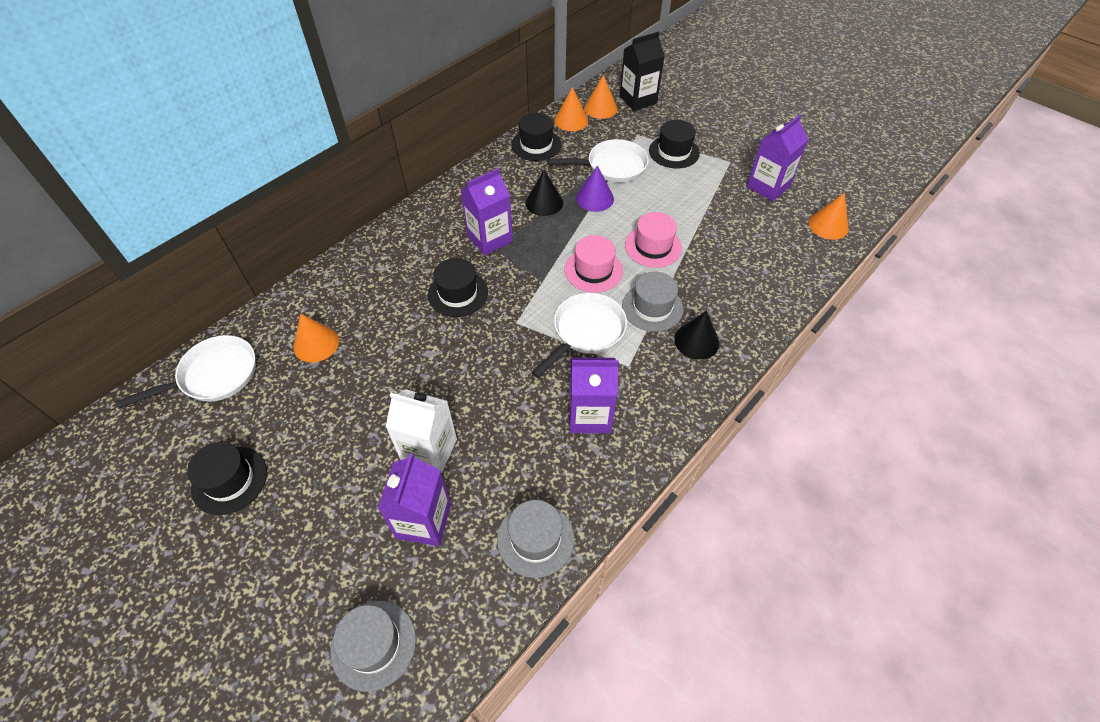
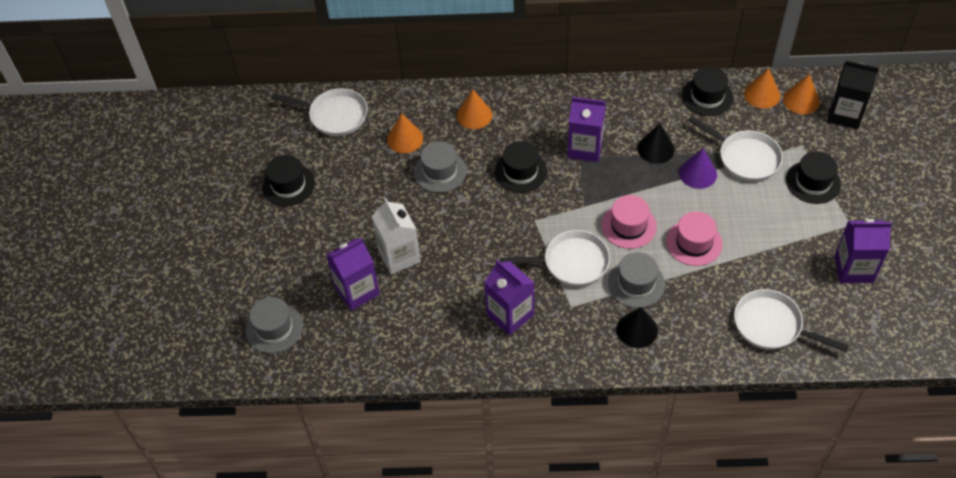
camera: 50 degrees right, 0 degrees up
grey hat [497,500,574,578] -> grey hat moved to [414,141,467,193]
orange cone [809,193,849,240] -> orange cone moved to [457,90,492,129]
none -> white pan [734,289,849,352]

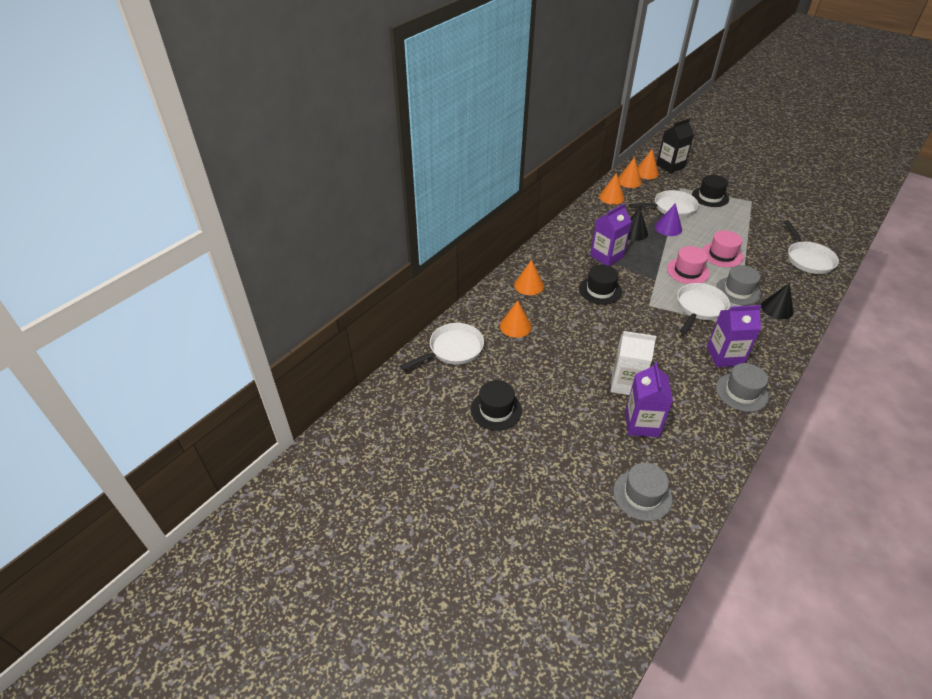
camera: 55 degrees left, 10 degrees down
grey hat [414,141,467,193] -> grey hat moved to [716,363,769,412]
black hat [682,67,733,116] -> orange cone [599,173,625,205]
white pan [734,289,849,352] -> white pan turned 75 degrees counterclockwise [784,220,839,274]
purple carton [834,219,892,283] -> none

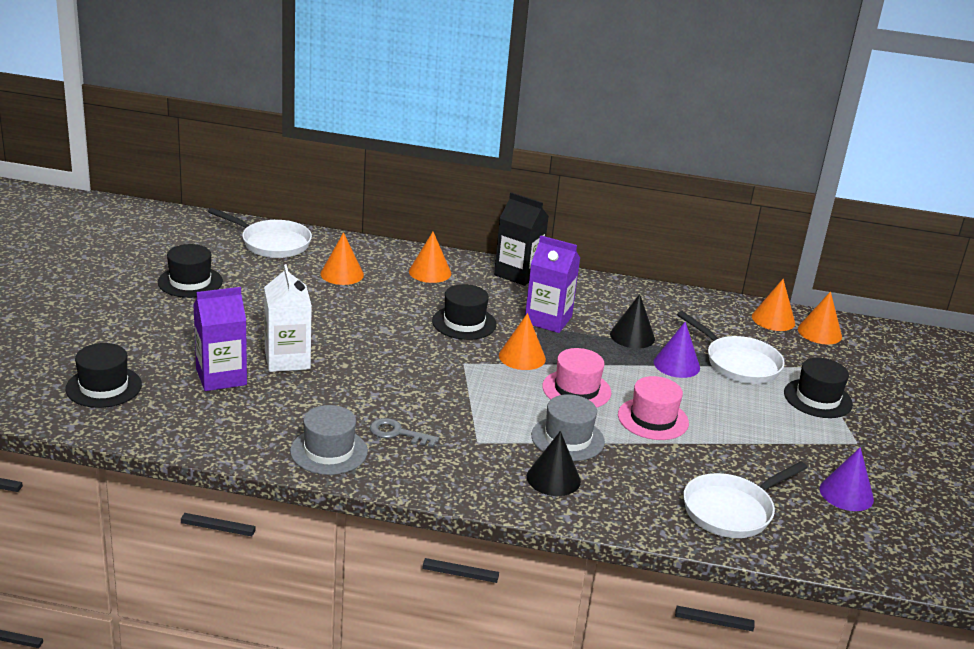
camera: 60 degrees right, 15 degrees down
orange cone [599,173,625,205] -> orange cone moved to [499,313,546,370]
grey hat [613,463,672,521] -> black hat [65,343,142,408]
black carton [657,118,694,173] -> black carton moved to [494,192,549,286]
white pan [677,283,730,334] -> none
purple carton [707,305,761,367] -> grey key [370,418,439,447]
none -> purple cone [820,447,874,511]

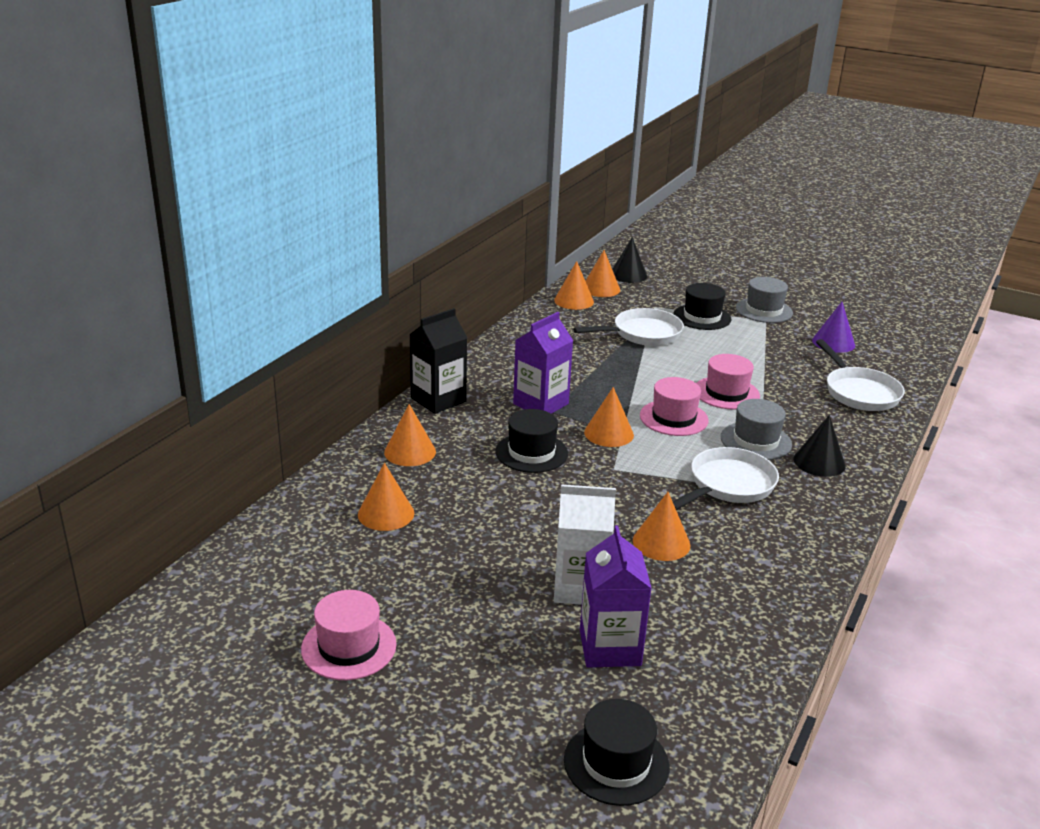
camera: 70 degrees left, 0 degrees up
black hat [158,244,223,298] -> pink hat [301,590,397,680]
white pan [208,208,312,258] -> white pan moved to [673,447,779,510]
grey hat [290,405,368,475] -> grey hat moved to [736,277,793,323]
grey key [370,418,439,447] -> none
black cone [610,294,655,349] -> black cone moved to [612,237,647,283]
purple cone [654,322,700,378] -> none
none -> orange cone [633,492,691,561]

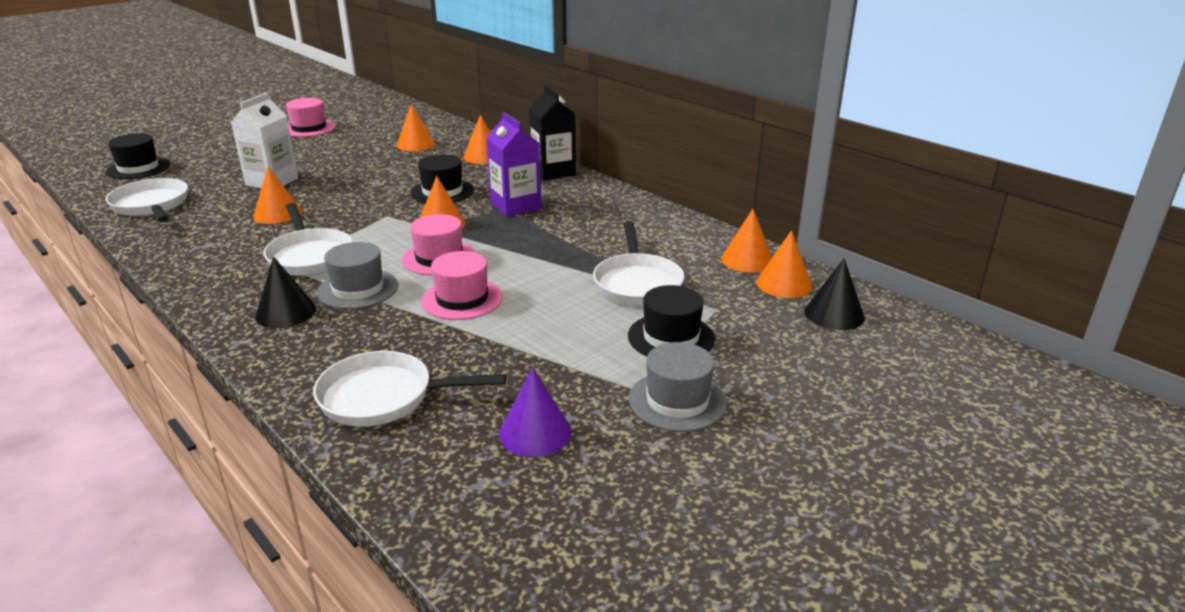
camera: 110 degrees right, 0 degrees up
purple carton [580,525,652,667] -> none
none -> white pan [106,178,188,222]

